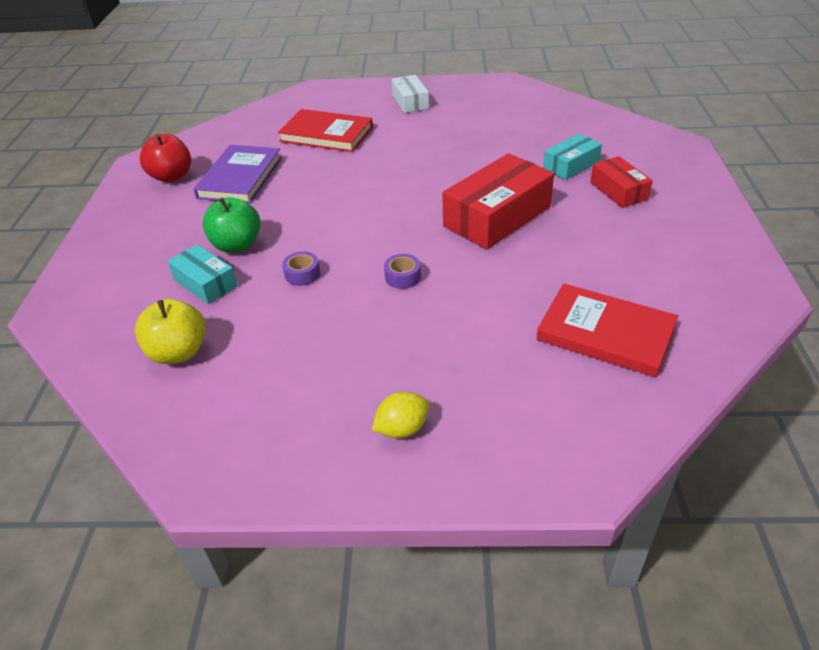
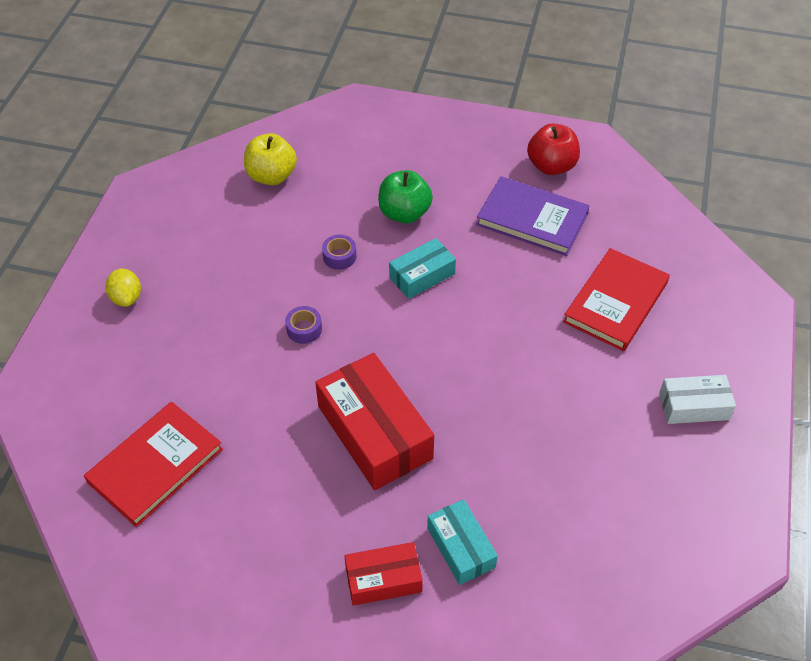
camera: 100 degrees right, 10 degrees up
turquoise box [167,244,238,304] -> turquoise box moved to [389,238,456,299]

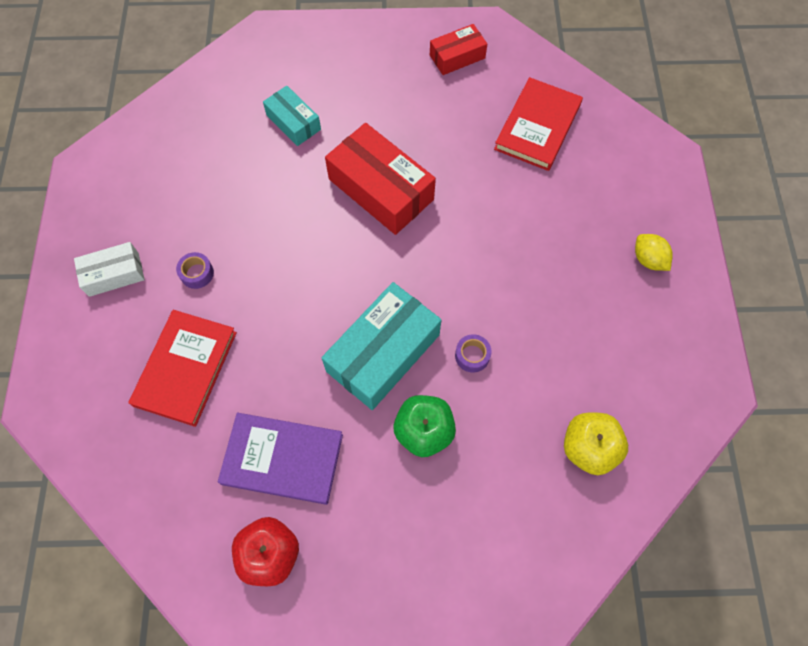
camera: 165 degrees right, 15 degrees up
purple tape [285,306,322,344] -> purple tape moved to [176,252,214,289]
red box [344,542,423,606] -> red box moved to [430,24,487,75]
turquoise box [389,238,456,299] -> turquoise box [322,282,441,410], size x1.77

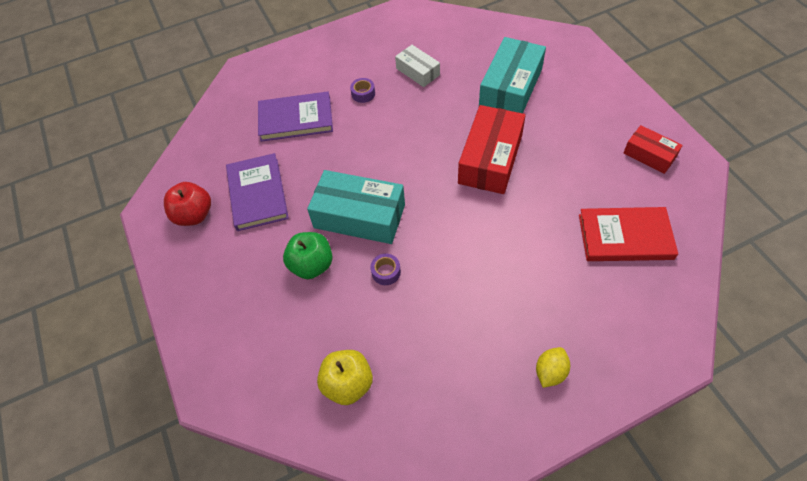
camera: 70 degrees right, 10 degrees down
white box [74,242,145,297] -> white box moved to [395,45,440,87]
red book [128,310,237,427] -> purple book [258,91,333,142]
turquoise box [263,86,321,146] -> turquoise box [479,37,546,113], size x1.77

